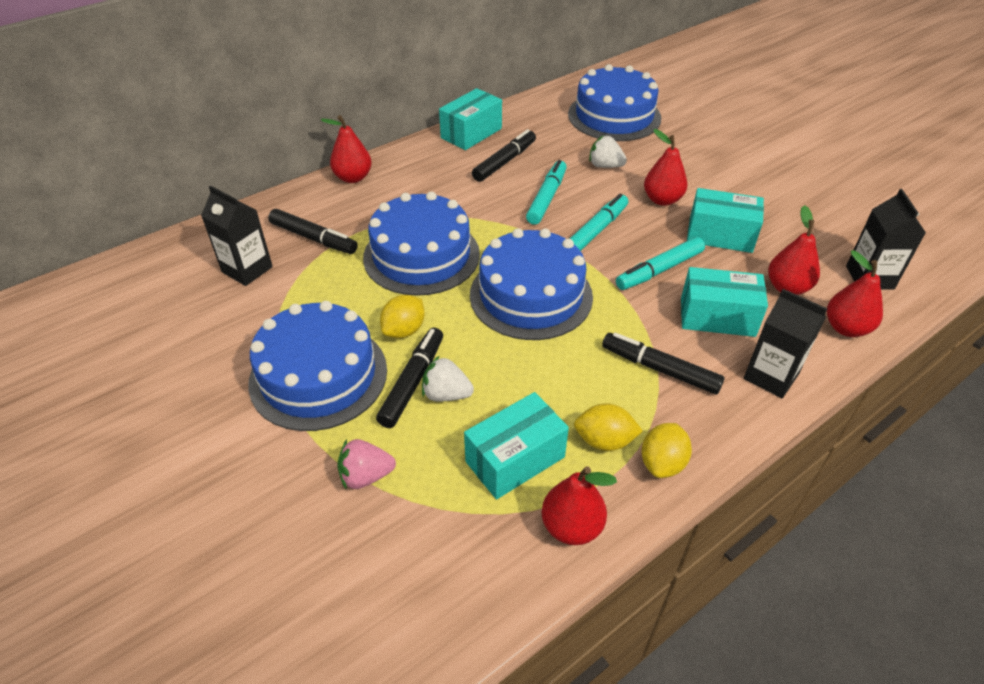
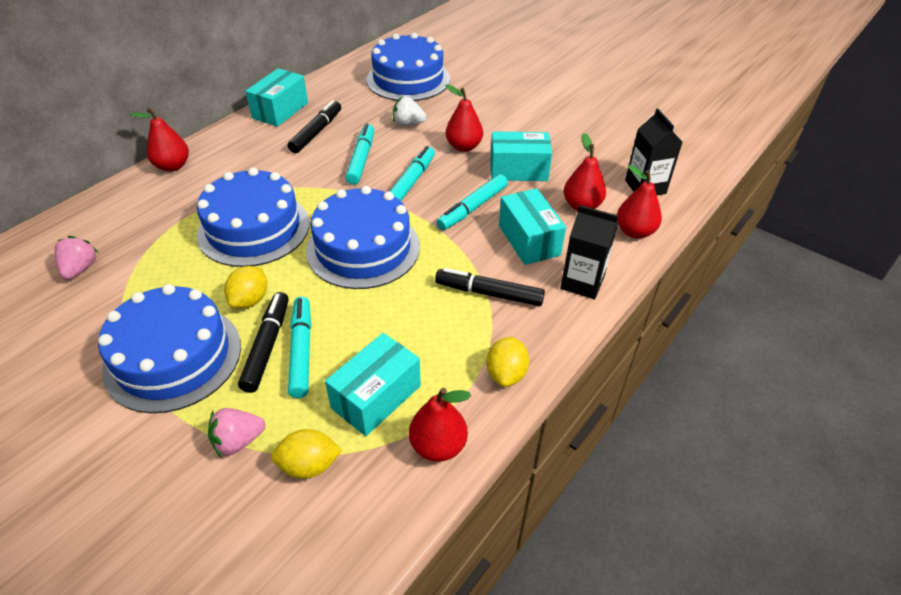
camera: 15 degrees left, 0 degrees up
black carton [201,186,273,286] -> pink strawberry [54,236,98,280]
black marker [268,209,358,254] -> none
white strawberry [422,355,474,402] -> turquoise marker [288,297,311,398]
yellow lemon [574,403,643,451] -> yellow lemon moved to [271,429,342,479]
turquoise box [681,267,768,337] -> turquoise box turned 75 degrees clockwise [499,188,566,265]

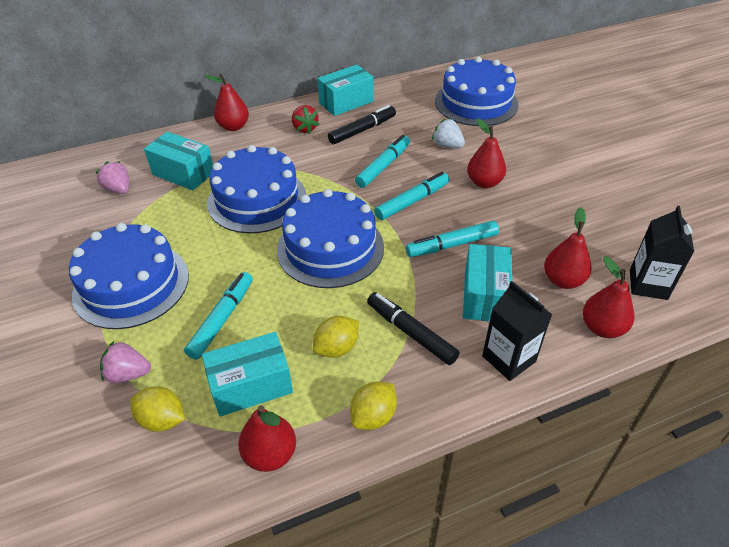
camera: 30 degrees right, 0 degrees up
pink strawberry [54,236,98,280] -> pink strawberry turned 75 degrees counterclockwise [95,161,129,194]
yellow lemon [224,266,267,308] -> yellow lemon moved to [313,316,359,358]
black marker [238,292,289,393] -> none
turquoise box [490,131,552,181] -> turquoise box moved to [144,132,213,190]
none -> red strawberry [292,105,319,134]

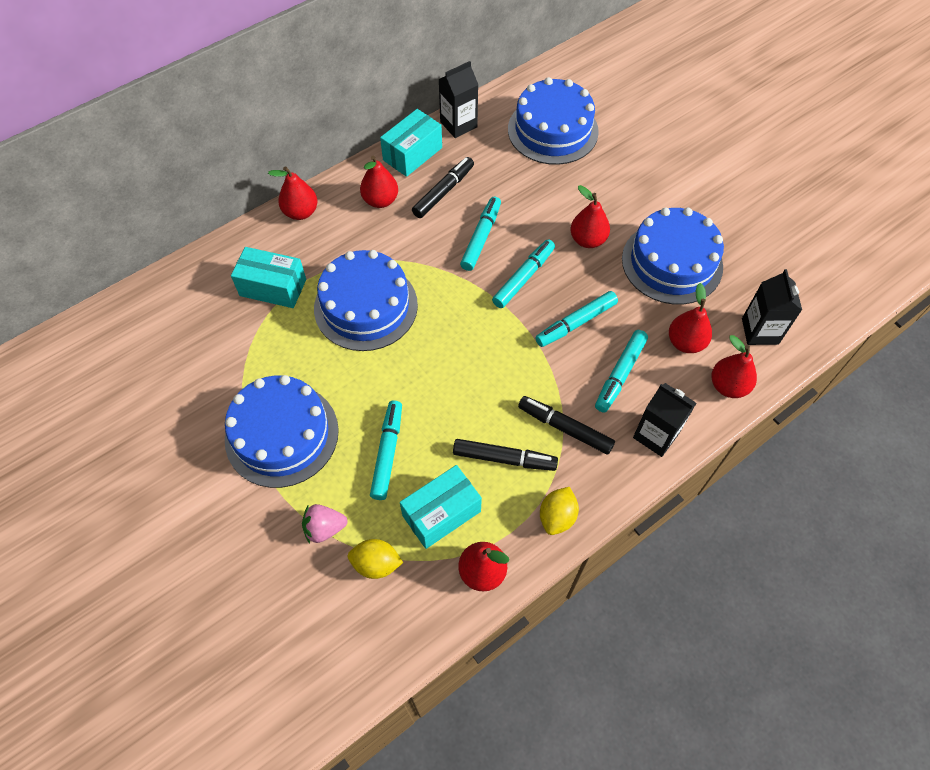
camera: 15 degrees left, 15 degrees up
pink strawberry [95,161,129,194] -> none
blue cake [277,189,384,288] -> blue cake moved to [622,208,724,305]
red strawberry [292,105,319,134] -> red pear [360,155,398,208]
yellow lemon [313,316,359,358] -> black marker [453,439,558,471]
white strawberry [432,119,465,148] -> none
turquoise box [463,244,512,321] -> turquoise marker [595,330,648,413]
none -> black carton [438,61,478,138]

